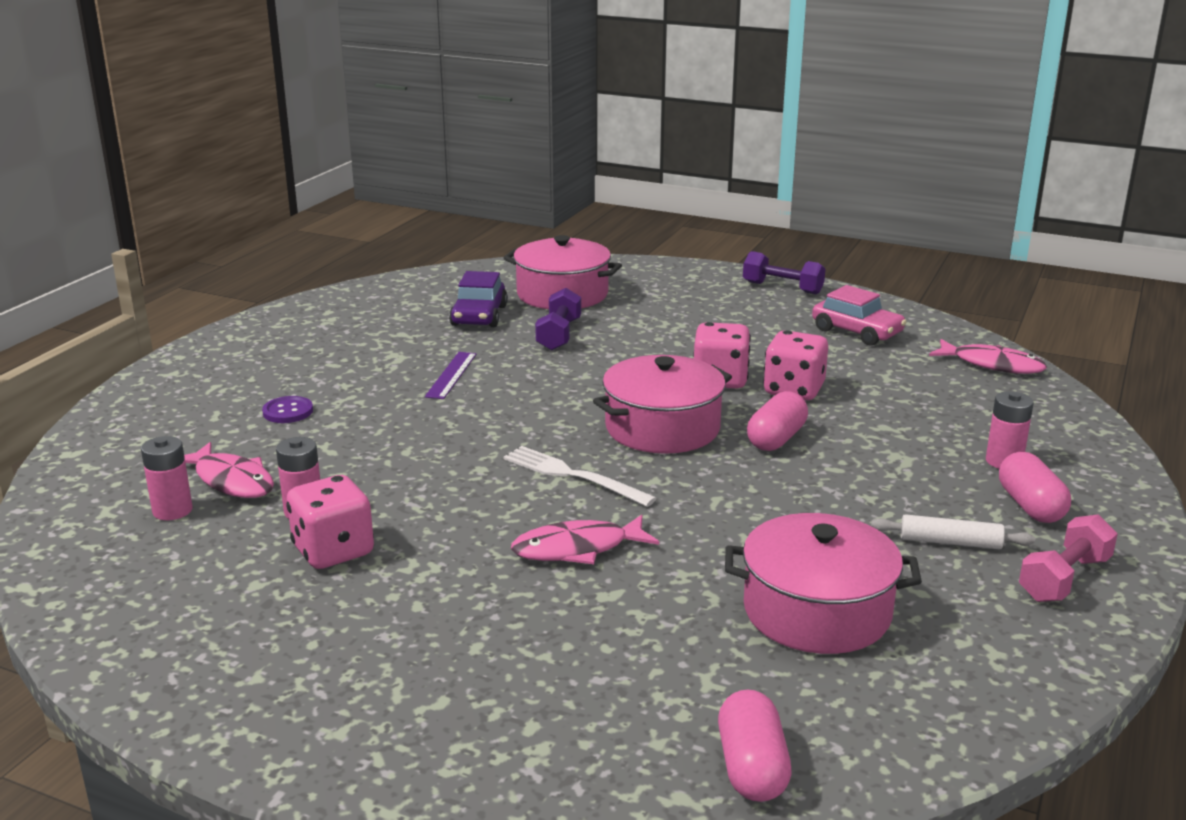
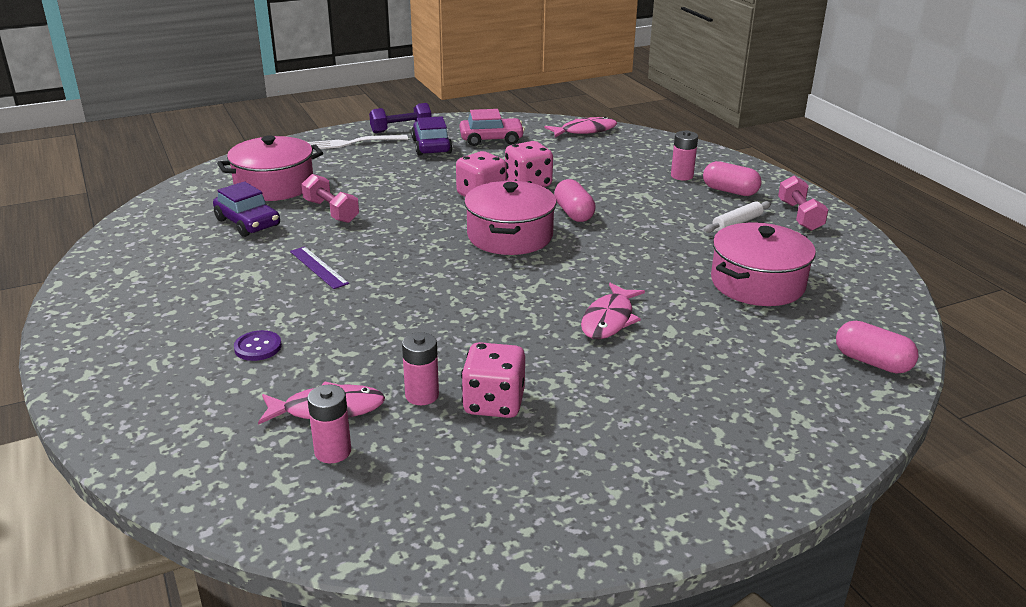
camera: 50 degrees left, 5 degrees up
white fork [503,446,657,507] -> white fork moved to [308,135,408,150]
purple dumbbell [535,288,581,351] -> pink dumbbell [301,174,359,223]
none -> purple car [411,116,453,156]

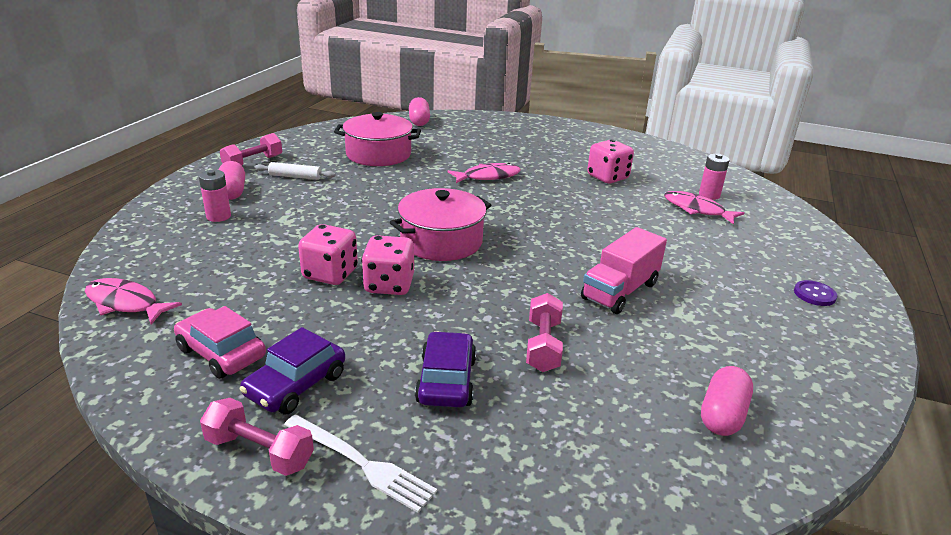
camera: 135 degrees left, 0 degrees up
purple car [213,181,280,237] -> purple car moved to [415,331,476,407]
pink pot [217,135,323,201] -> none
purple button [234,330,282,361] -> purple button moved to [794,280,837,306]
purple ruler [290,246,349,289] -> pink truck [581,227,667,314]
purple dumbbell [369,103,432,133] -> pink dumbbell [200,398,314,476]
pink battery [402,332,439,405] -> none
pink capsule [554,179,596,222] -> pink capsule moved to [701,366,753,436]

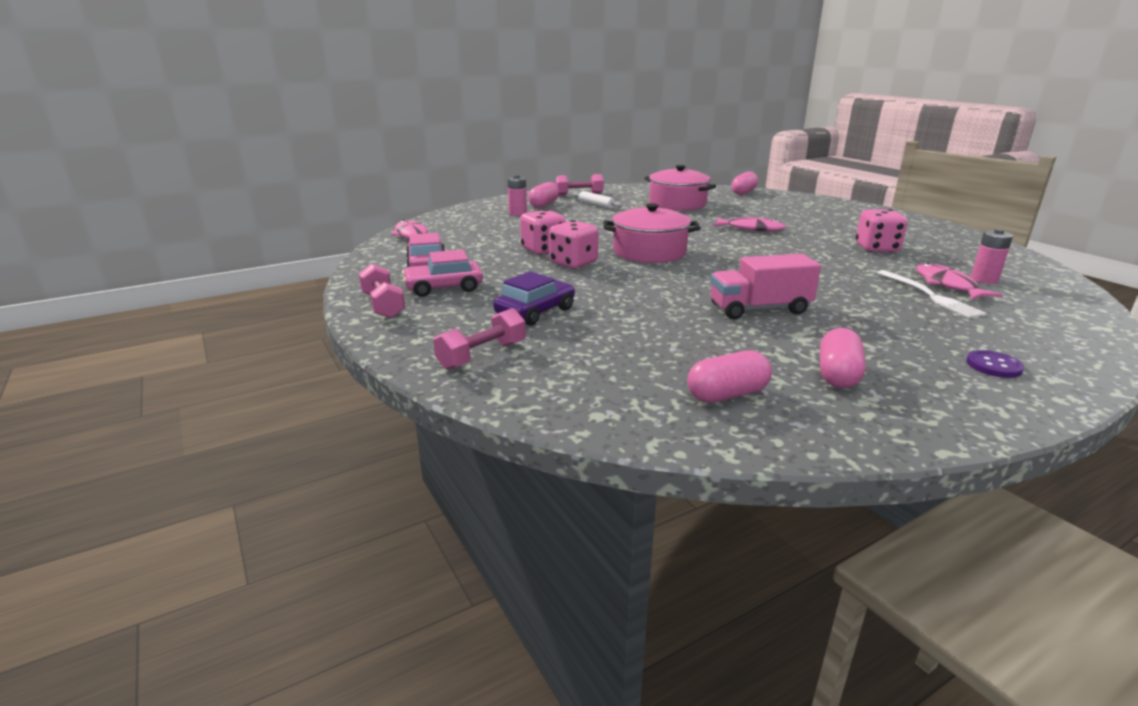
camera: 40 degrees right, 5 degrees down
purple car [240,327,345,414] -> pink car [402,249,483,297]
white fork [284,414,437,513] -> white fork moved to [877,270,987,318]
pink dumbbell [526,293,563,372] -> pink dumbbell moved to [433,308,526,370]
none -> pink capsule [820,328,866,388]

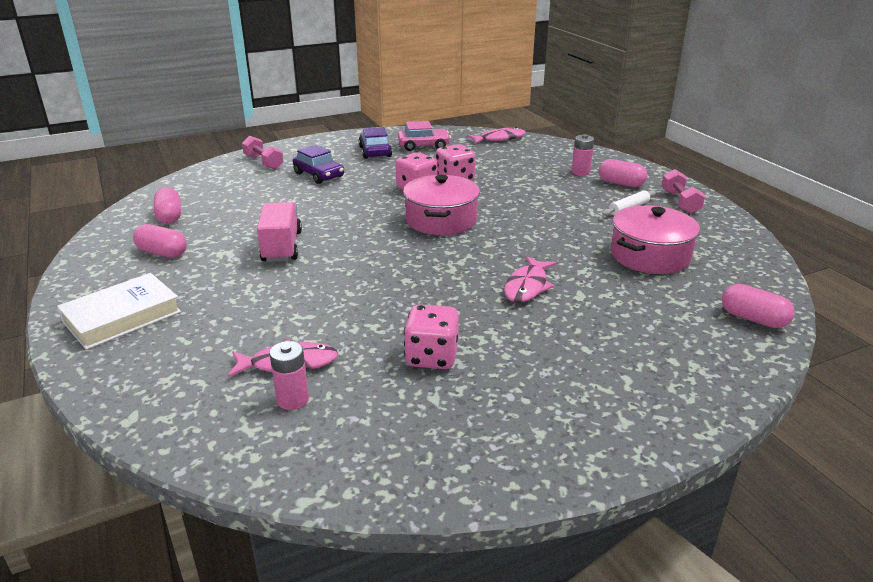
camera: 95 degrees right, 5 degrees up
pink dumbbell [358,264,405,318] -> none
pink car [402,249,483,297] -> purple car [359,127,392,159]
white fork [877,270,987,318] -> none
purple button [966,350,1025,378] -> white book [57,273,181,350]

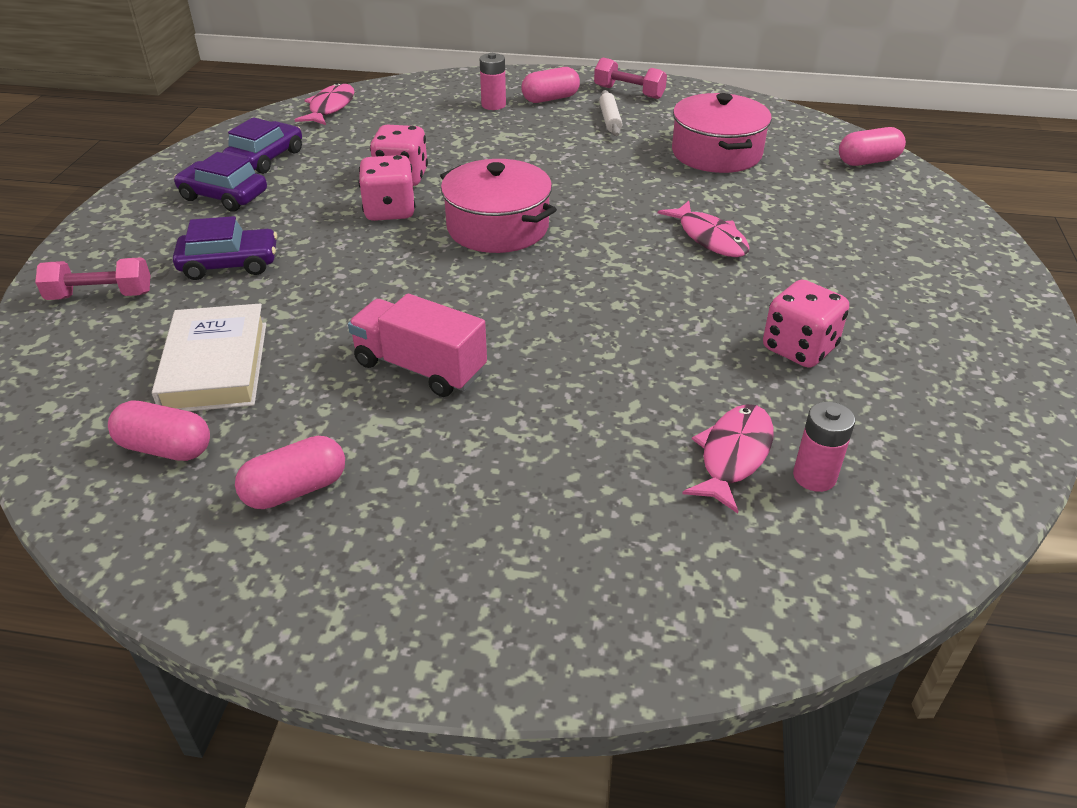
camera: 55 degrees left, 10 degrees up
white book [57,273,181,350] -> white book moved to [152,304,266,411]
pink car [398,121,451,151] -> purple car [222,117,302,174]

